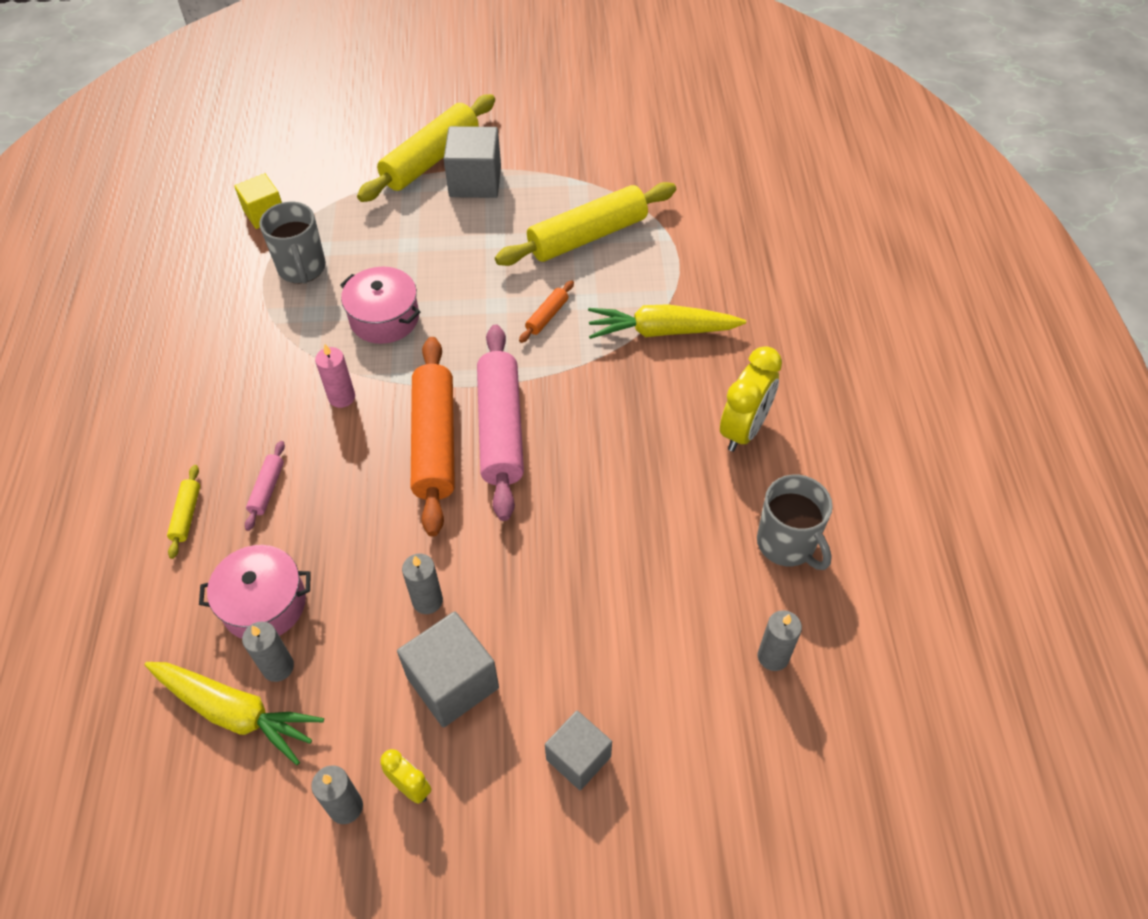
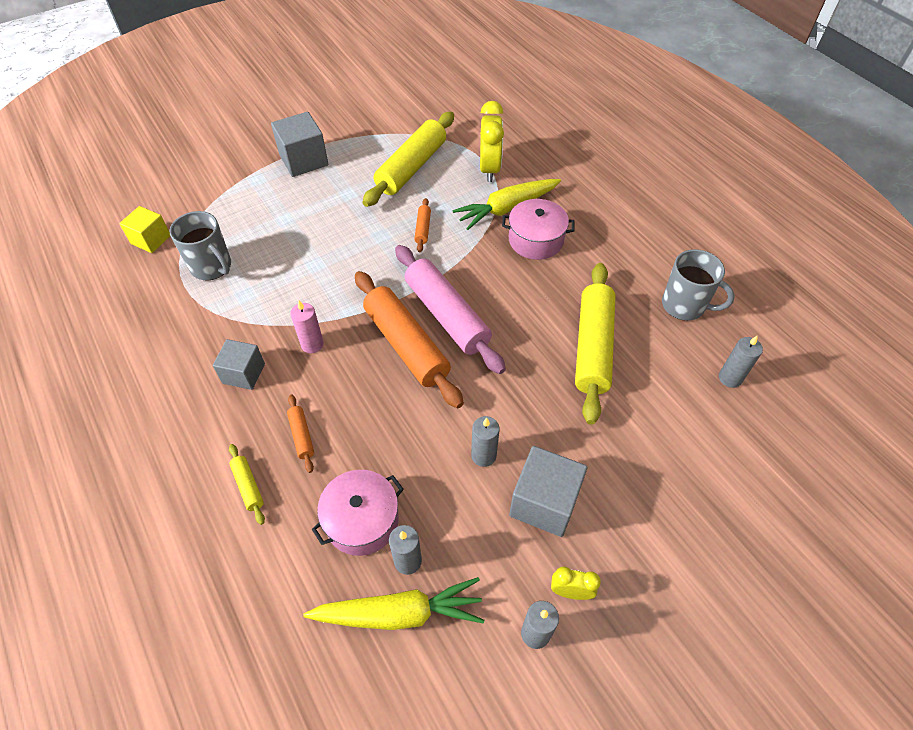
camera: 30 degrees left, 0 degrees up
pink rolling pin [245,441,285,531] -> orange rolling pin [287,394,314,473]
pink pot [340,267,420,344] -> pink pot moved to [502,199,575,260]
yellow rolling pin [357,94,495,202] -> yellow rolling pin moved to [575,263,615,425]
grey cube [545,711,612,790] -> grey cube moved to [213,339,265,390]
yellow clock [720,346,782,452] -> yellow clock moved to [480,101,504,182]

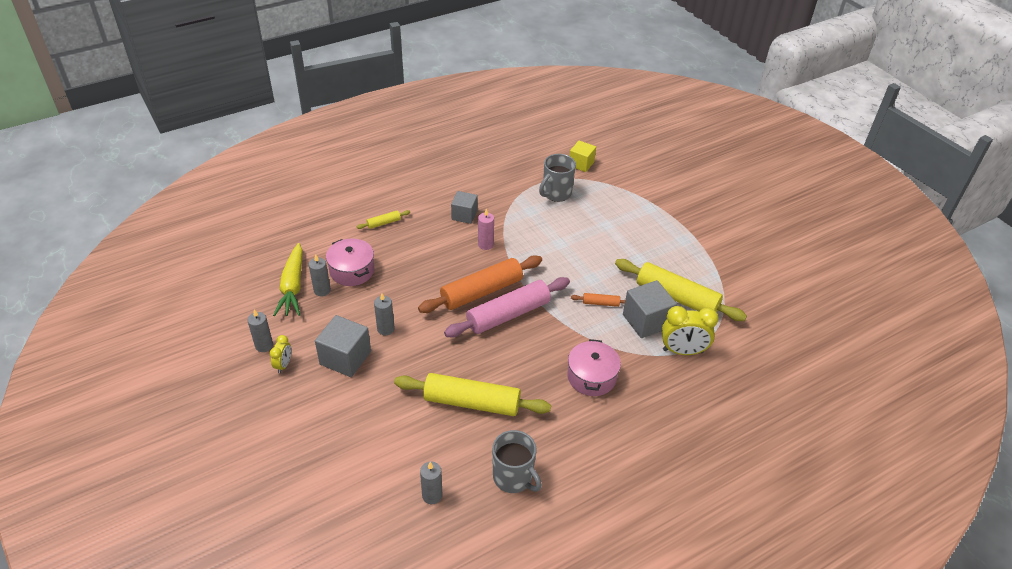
camera: 90 degrees right, 10 degrees down
grey cube [271,112,328,177] -> grey cube moved to [623,280,677,338]
orange rolling pin [287,394,314,473] -> none
yellow carrot [453,179,561,230] -> none
grey mug [662,249,735,321] -> grey mug turned 75 degrees counterclockwise [492,430,542,493]

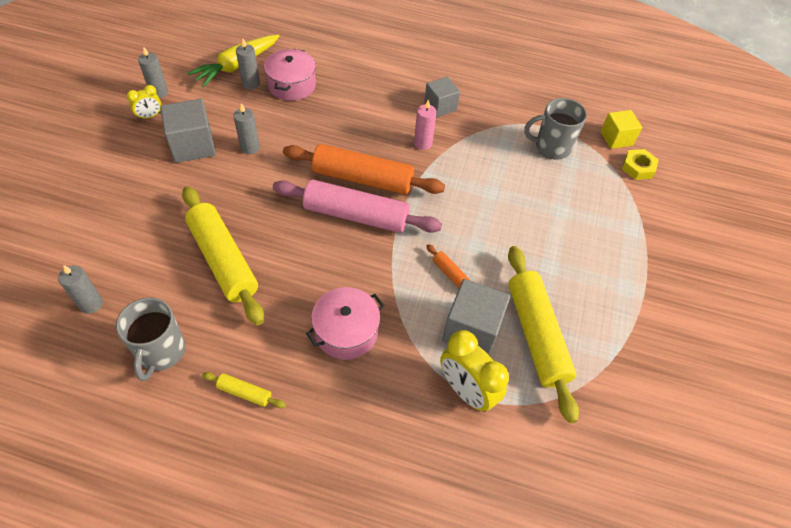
camera: 45 degrees right, 10 degrees up
yellow rolling pin [357,210,410,229] -> yellow rolling pin moved to [202,372,286,408]
none -> yellow nut [622,149,659,180]

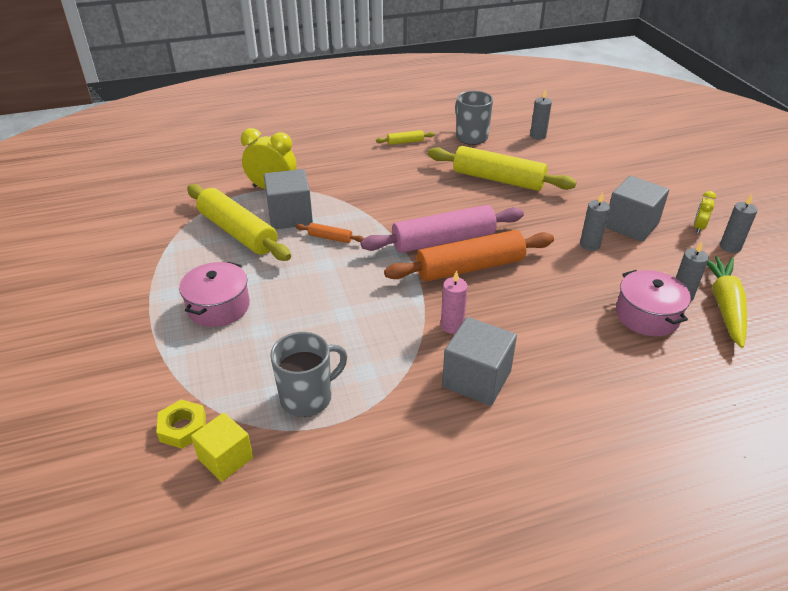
camera: 150 degrees right, 15 degrees down
pink pot [306,287,385,360] -> pink pot moved to [179,262,250,327]
grey cube [424,77,460,117] -> grey cube [442,317,517,406], size x1.51

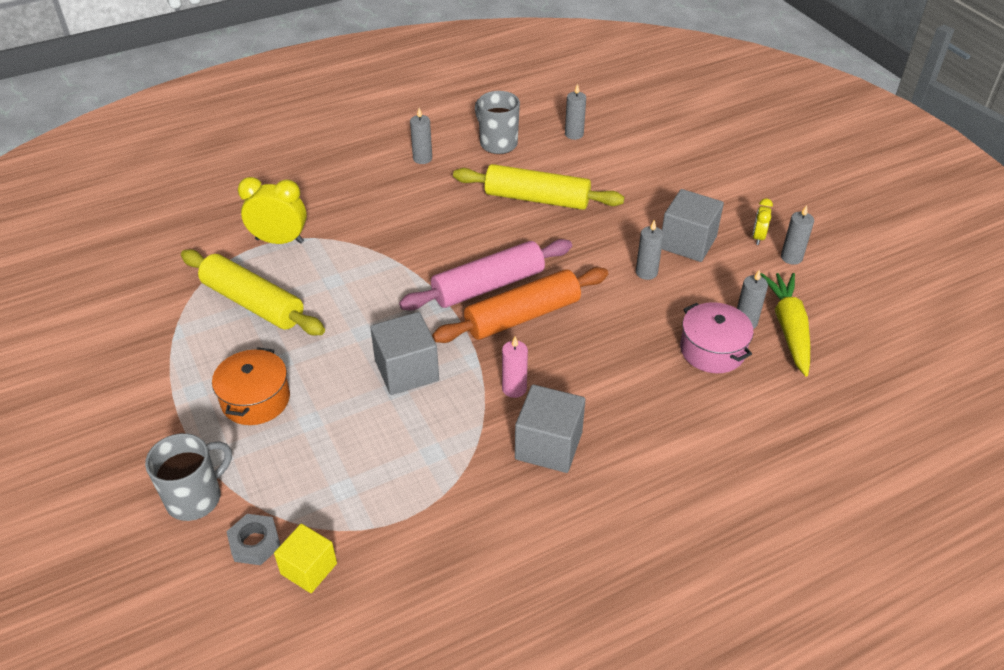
camera: 10 degrees left, 5 degrees up
yellow nut [156,399,206,449] -> grey nut [226,514,280,565]
pink pot [179,262,250,327] -> orange pot [212,347,290,425]
grey cube [264,169,313,229] -> grey cube moved to [370,312,439,395]
grey mug [270,332,347,417] -> grey mug moved to [145,433,232,521]
orange rolling pin [296,223,365,243] -> none
yellow rolling pin [376,130,435,145] -> grey candle [410,108,432,164]

